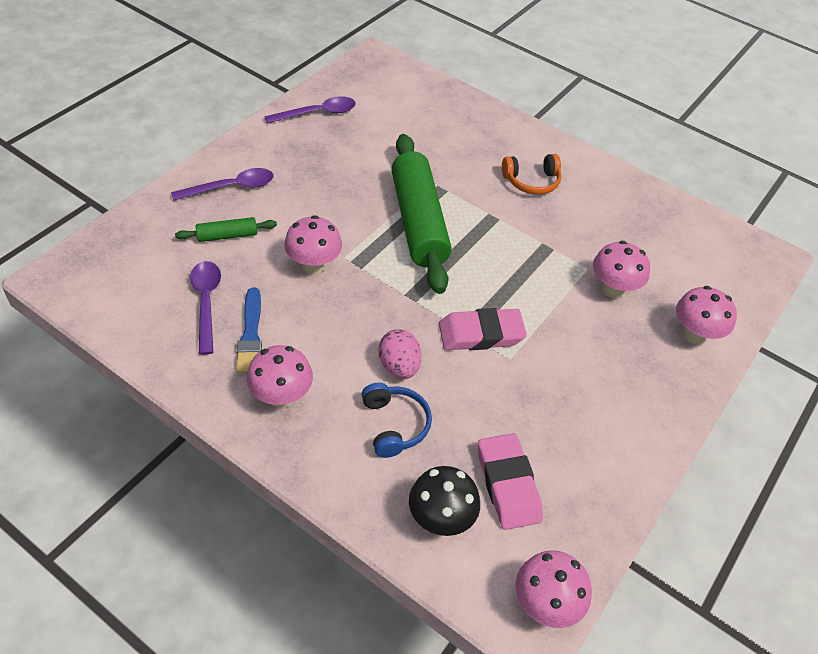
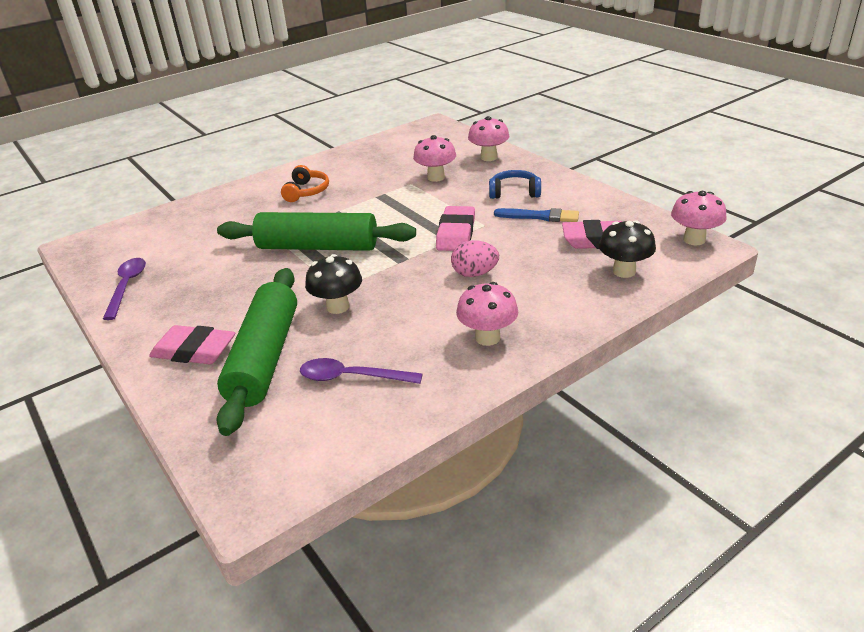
camera: 65 degrees left, 15 degrees down
purple spoon [171,168,274,201] -> pink eraser [149,325,235,365]
green rolling pin [175,217,277,242] -> green rolling pin [216,268,297,436], size x2.27
blue brush [236,288,262,373] -> blue brush moved to [494,208,579,222]
pink mushroom [284,215,342,274] -> black mushroom [305,254,362,314]
blue headphones [361,383,432,458] -> blue headphones moved to [489,170,541,199]

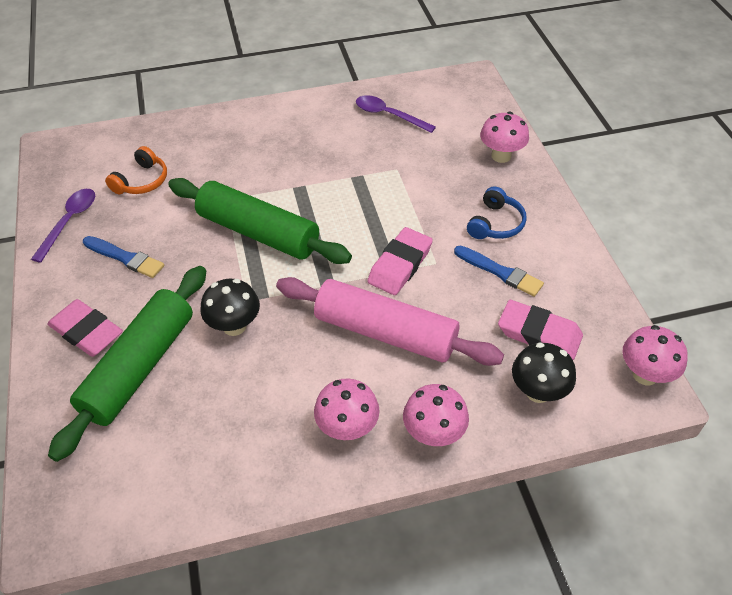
camera: 20 degrees right, 15 degrees up
orange headphones [281,165,329,202] -> orange headphones moved to [105,146,167,194]
purple spoon [300,358,422,384] -> purple spoon moved to [356,95,436,133]
pink mushroom [413,135,456,182] -> pink mushroom moved to [403,384,469,446]
pink egg [451,240,499,277] -> pink rolling pin [276,277,504,366]
blue headphones [489,170,541,199] -> blue headphones turned 90 degrees clockwise [467,186,527,239]
none -> blue brush [83,236,164,278]

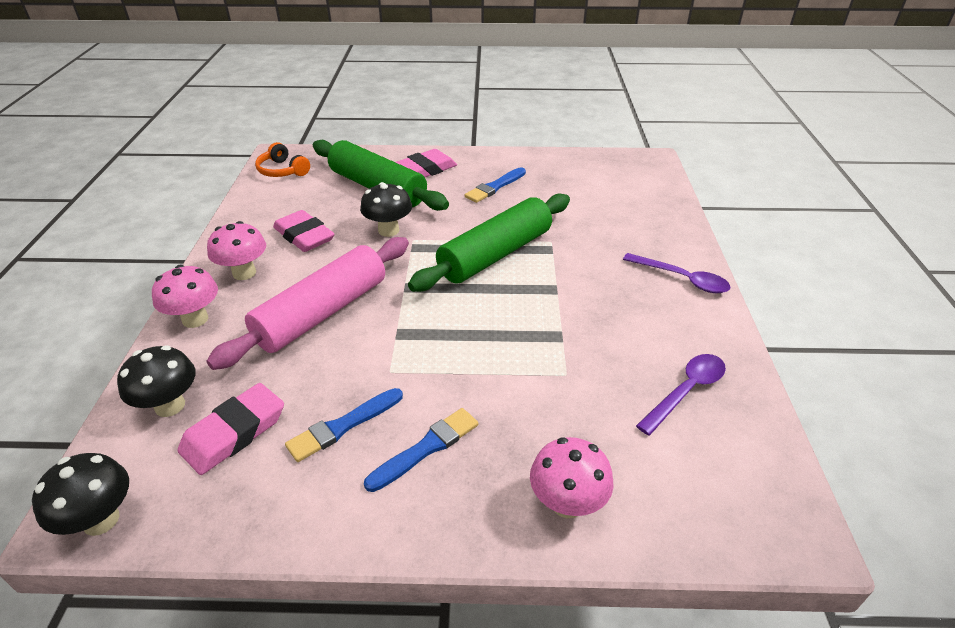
camera: 105 degrees right, 10 degrees down
purple spoon [31,189,95,263] -> purple spoon moved to [623,253,731,293]
orange headphones [105,146,167,194] -> orange headphones moved to [255,142,310,177]
pink eraser [368,227,433,295] -> pink eraser moved to [273,210,335,252]
blue headphones [467,186,527,239] -> blue brush [364,408,478,492]
pink mushroom [622,325,688,385] -> black mushroom [32,453,129,536]

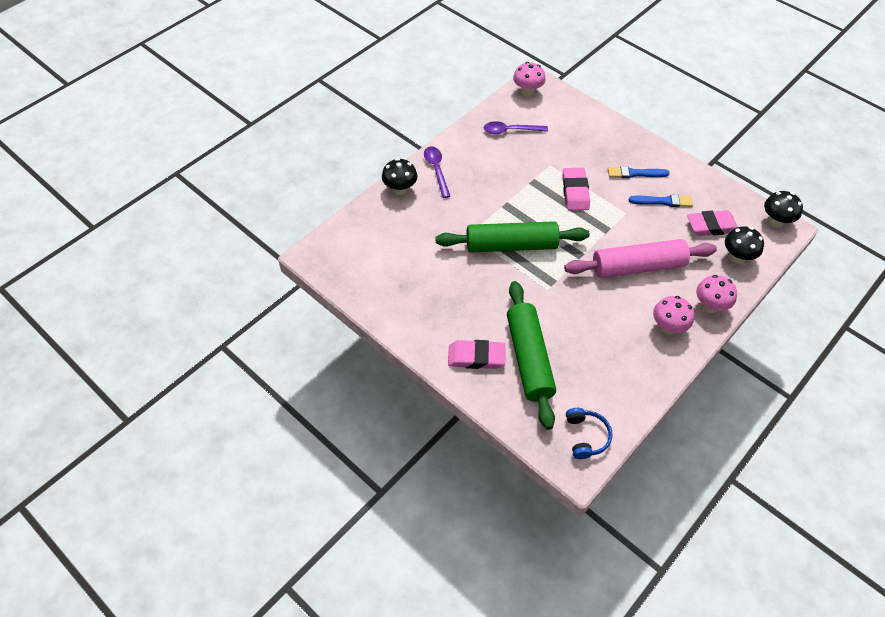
camera: 140 degrees left, 15 degrees up
orange headphones [255,142,310,177] -> blue headphones [566,408,612,459]
pink eraser [273,210,335,252] -> pink eraser moved to [562,168,590,211]
black mushroom [360,182,412,237] -> black mushroom moved to [382,158,417,195]
blue brush [465,167,526,203] -> none
pink mushroom [530,437,614,518] -> pink mushroom moved to [513,62,546,97]

